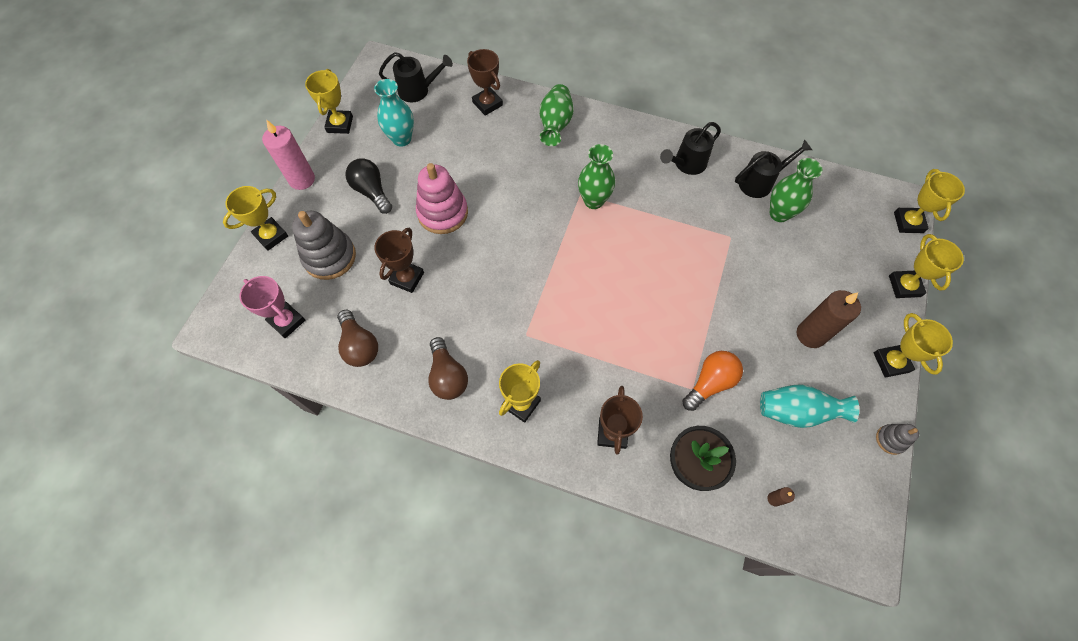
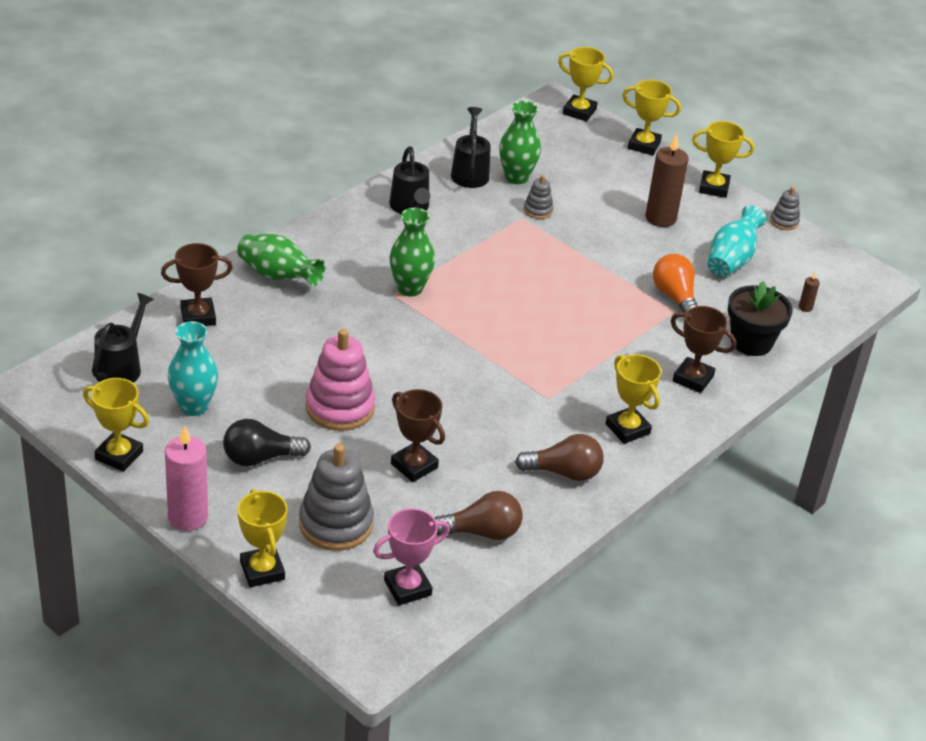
camera: 70 degrees left, 25 degrees down
none -> grey stacking toy [524,175,553,219]

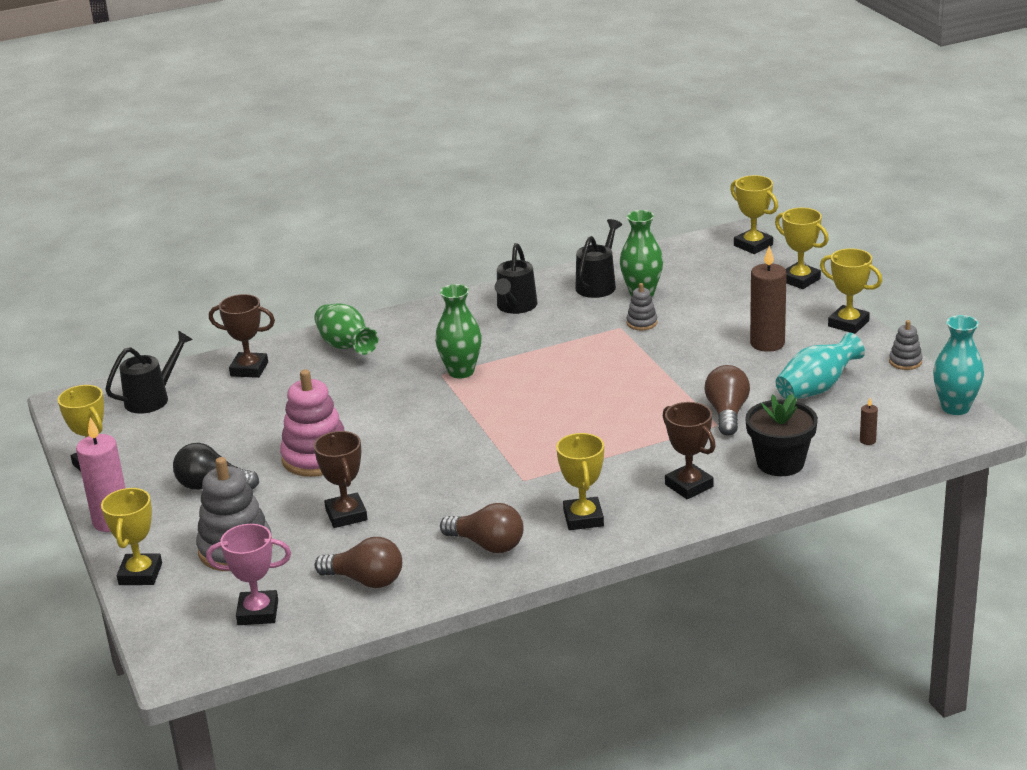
camera: 30 degrees right, 10 degrees down
turquoise vase [168,321,218,416] -> turquoise vase moved to [933,315,984,415]
orange light bulb [653,254,698,318] -> brown light bulb [705,365,750,436]

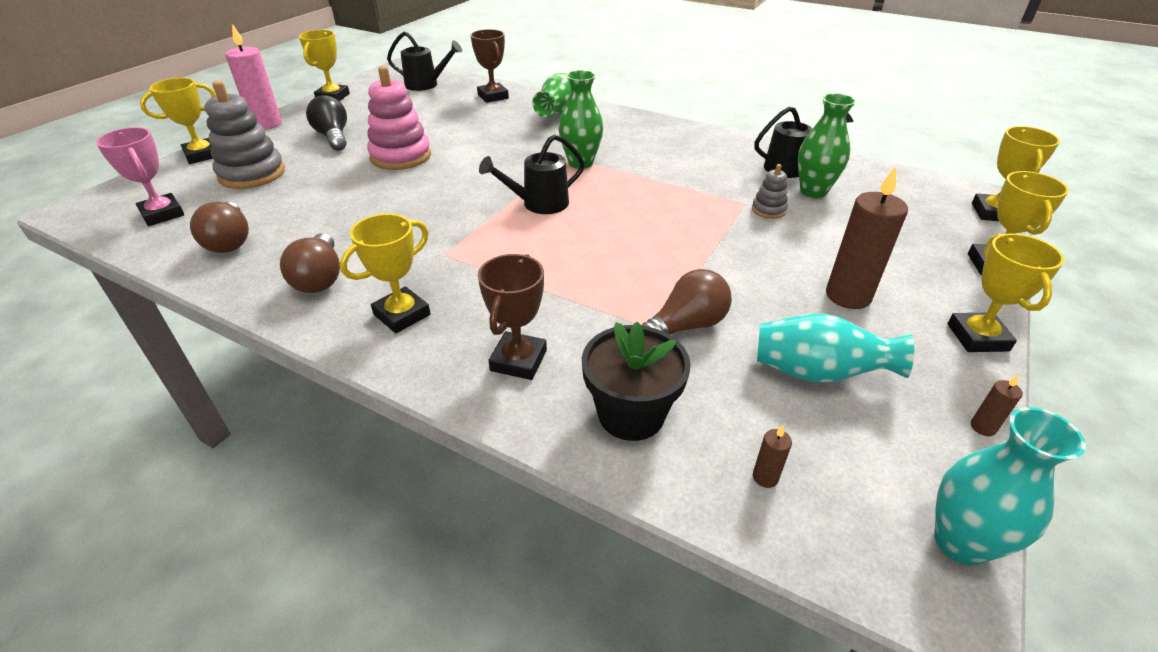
camera: 50 degrees right, 10 degrees up
brown trophy [314,431,367,528] -> none
black watering can [495,243,537,314] -> black watering can moved to [479,134,585,214]
grey stacking toy [889,320,923,370] -> brown candle [971,374,1023,436]

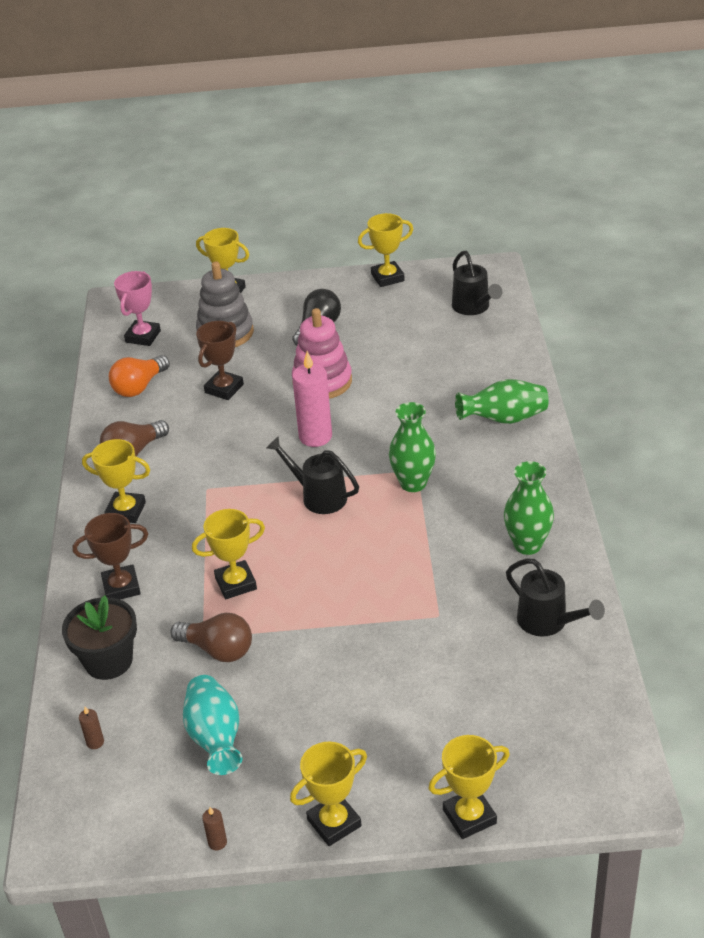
camera: 60 degrees right, 0 degrees up
brown light bulb [190,202,249,253] -> orange light bulb [109,355,170,397]
pink candle [225,24,282,130] -> pink candle moved to [292,351,332,447]
brown trophy [471,29,509,103] -> brown trophy moved to [196,321,244,400]
grey stacking toy [752,164,788,219] -> none
green vase [798,93,856,198] -> green vase moved to [504,461,554,555]
brown candle [826,166,908,309] -> none
turquoise vase [935,407,1086,566] -> none
yellow trophy [972,126,1060,221] -> yellow trophy moved to [192,509,265,599]

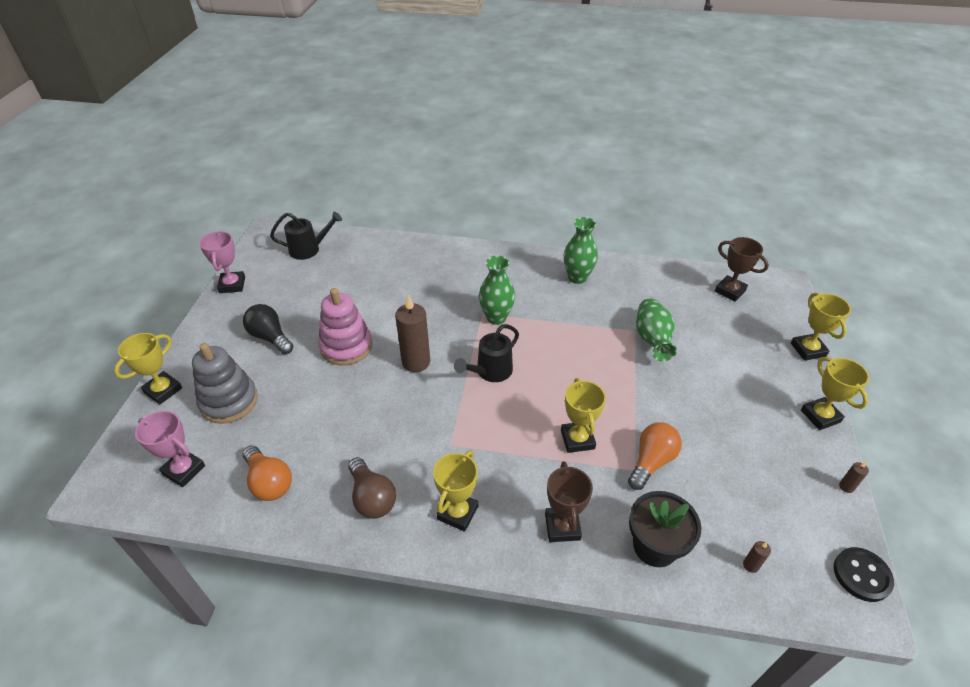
camera: 80 degrees left, 5 degrees up
brown light bulb [170,613,252,662] -> orange light bulb [628,422,682,490]
turquoise vase [183,675,242,775] -> none
brown trophy [196,321,244,400] -> brown trophy moved to [715,237,769,302]
pink candle [292,351,332,447] -> brown candle [395,295,430,372]
yellow trophy [358,213,413,287] -> pink trophy [199,231,245,293]
green vase [455,379,549,424] -> green vase moved to [636,298,677,361]
black watering can [506,558,605,637] -> none
none -> black button [834,547,894,602]

